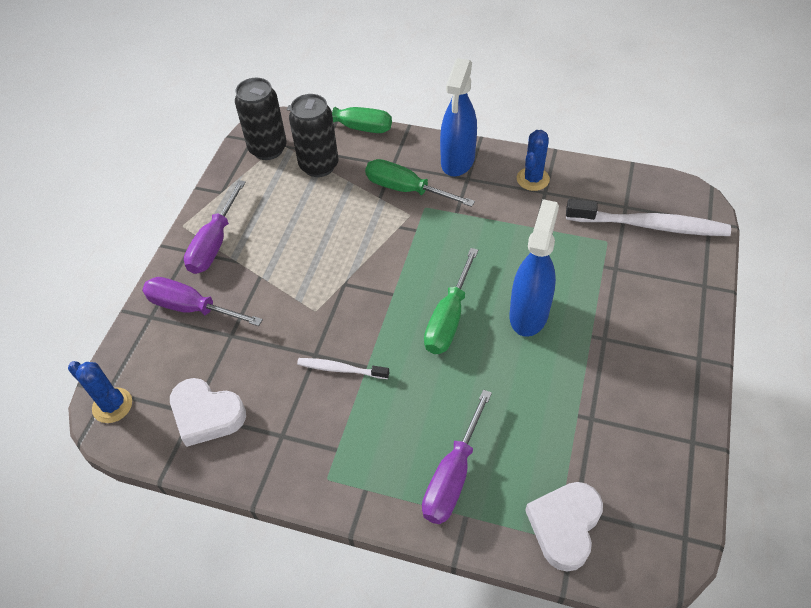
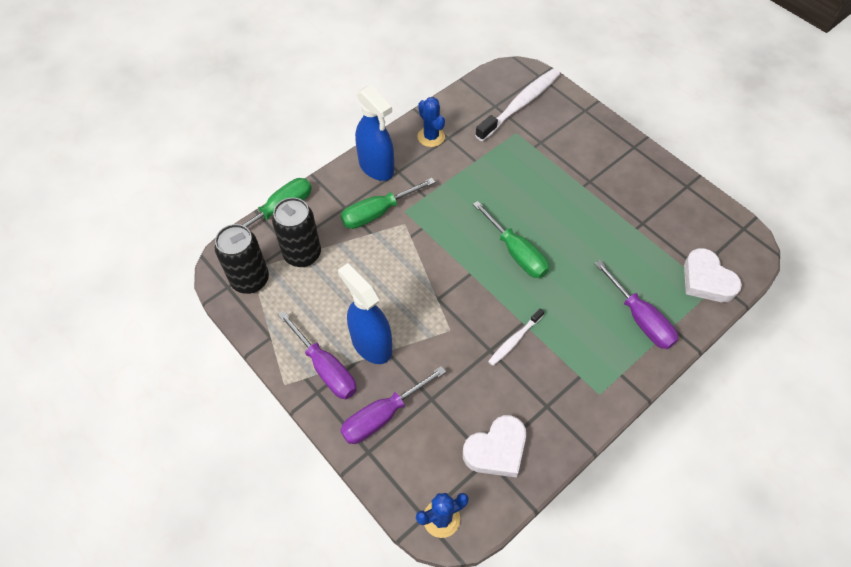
camera: 60 degrees left, 5 degrees up
blue spray bottle [510,199,559,337] -> blue spray bottle moved to [338,263,392,364]

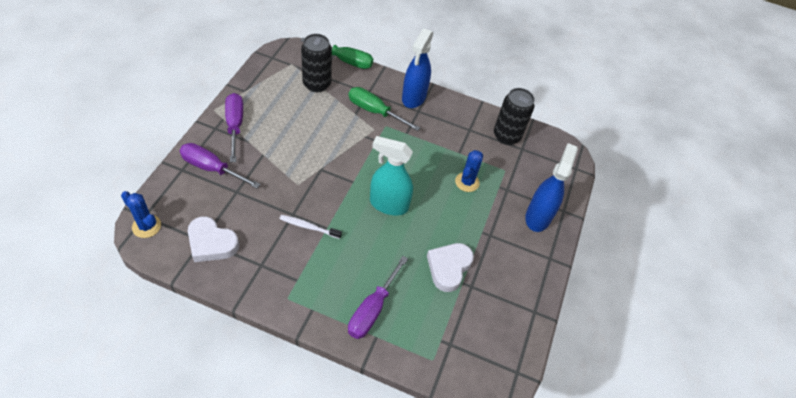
camera: 55 degrees right, 5 degrees down
black can [215,224,269,294] -> black can moved to [494,88,535,145]
purple screwdriver [278,311,357,399] -> purple screwdriver turned 150 degrees clockwise [225,93,243,162]
blue spray bottle [338,263,392,364] -> blue spray bottle moved to [525,143,578,232]
blue cactus [418,97,445,147] -> blue cactus moved to [455,150,483,192]
green screwdriver [473,201,549,278] -> turquoise spray bottle [370,136,413,215]
white toothbrush [475,68,560,141] -> none
white heart [684,248,742,302] -> white heart moved to [427,243,474,292]

